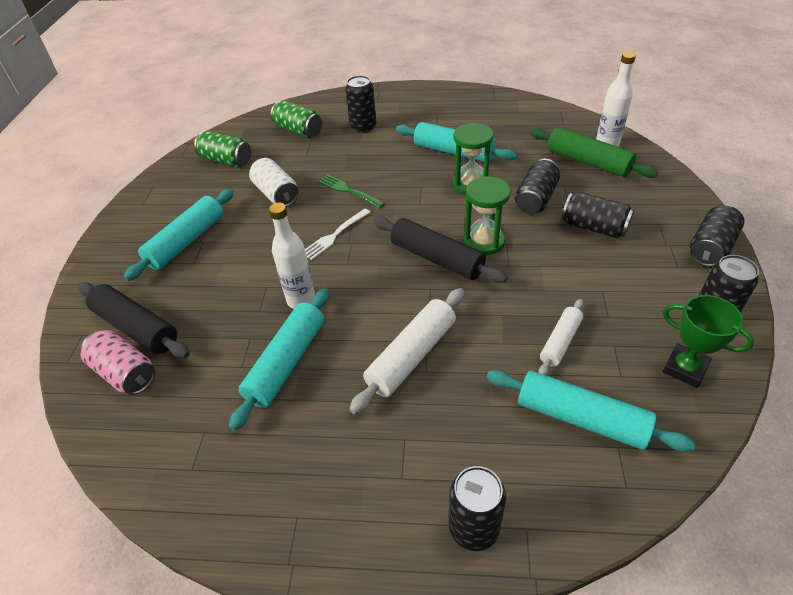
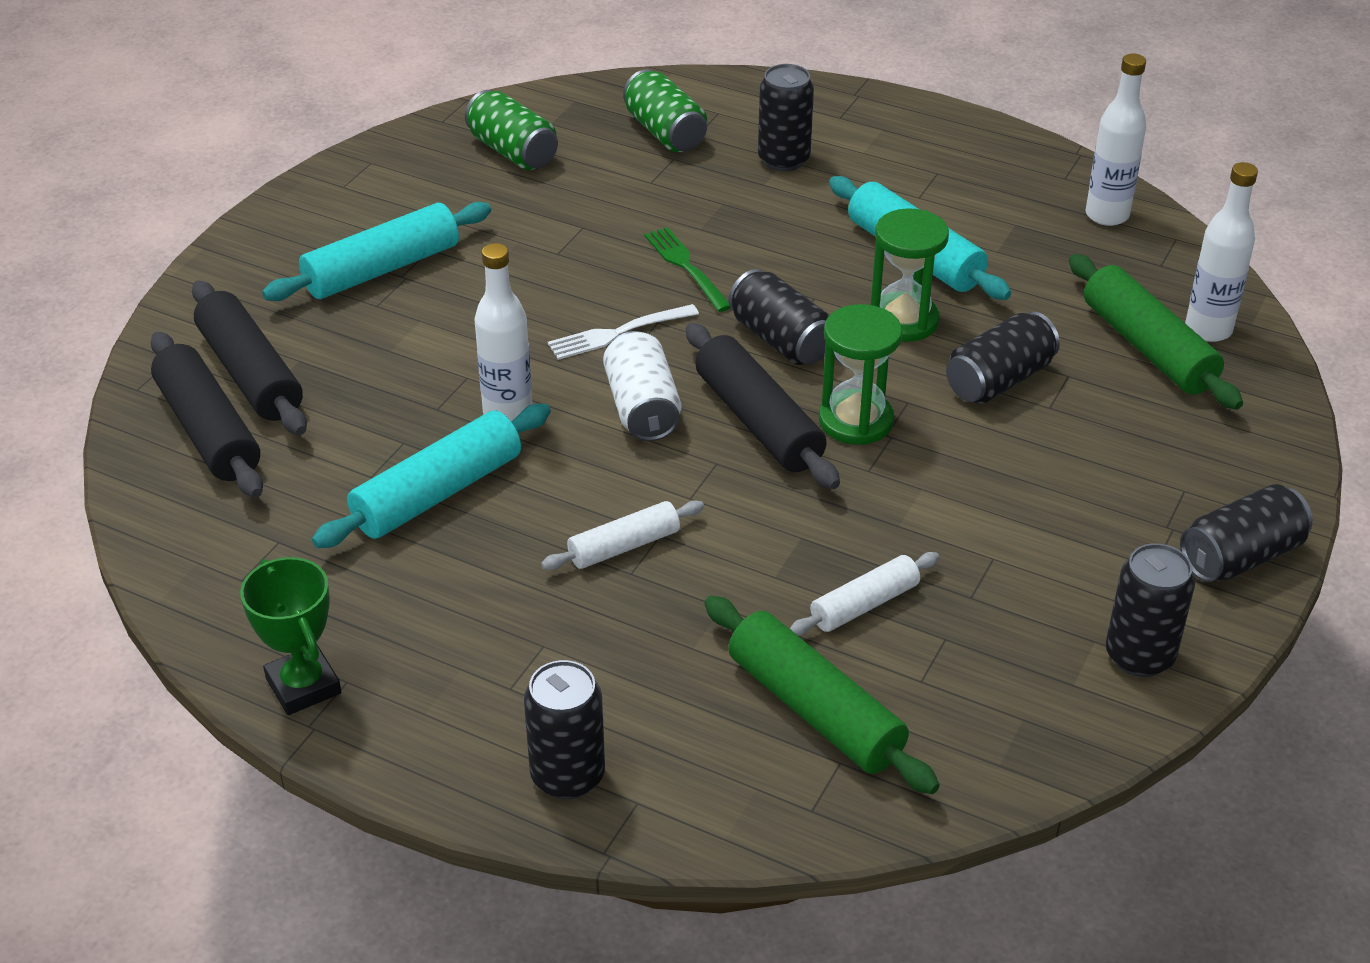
camera: 20 degrees right, 5 degrees down
pink can [80,330,155,395] -> black rolling pin [151,332,263,498]
white can [249,158,299,207] -> white can moved to [603,331,681,441]
white rolling pin [350,288,464,414] -> white rolling pin [541,501,704,570], size x0.60
turquoise rolling pin [487,370,695,452] -> green rolling pin [704,596,940,794]
black can [562,192,634,238] -> black can moved to [728,269,830,365]
green trophy [663,295,754,388] -> green trophy moved to [240,557,341,715]
none -> white bottle [1085,53,1146,226]

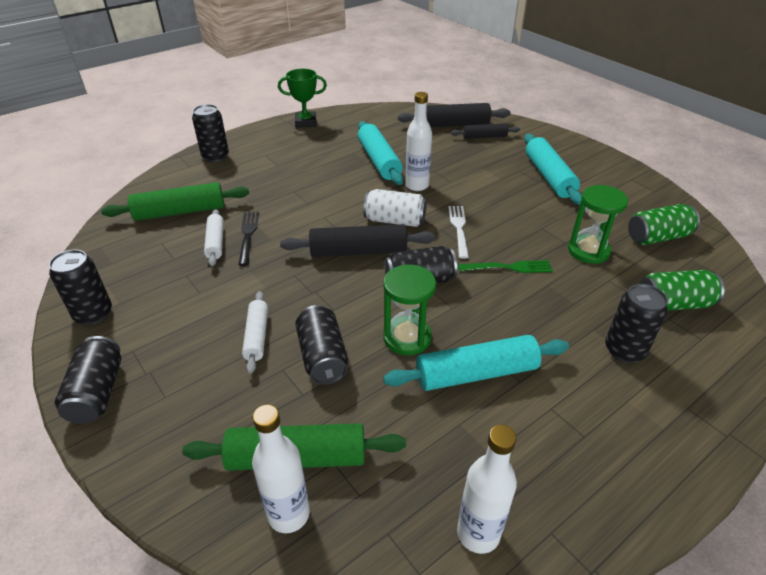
camera: 115 degrees right, 0 degrees up
black rolling pin [192,280,307,435] -> black rolling pin [451,123,520,139], size x0.60
white rolling pin [541,501,704,570] -> white rolling pin moved to [242,291,268,373]
green hourglass [819,304,902,445] -> green hourglass moved to [568,185,628,264]
none -> black fork [238,212,259,266]

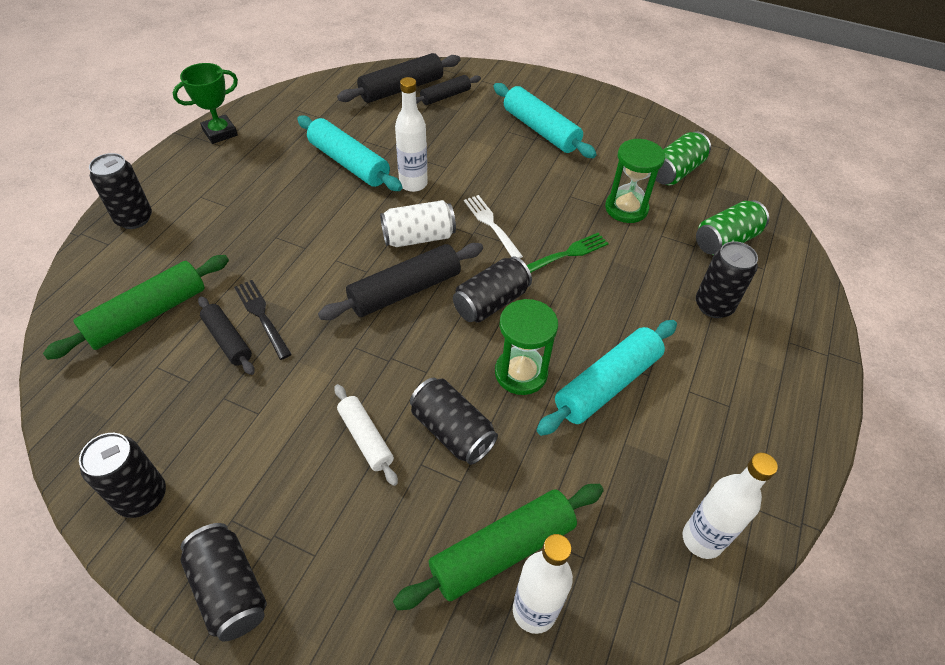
camera: 30 degrees left, 10 degrees up
white rolling pin [204,209,224,266] -> black rolling pin [198,297,255,375]

